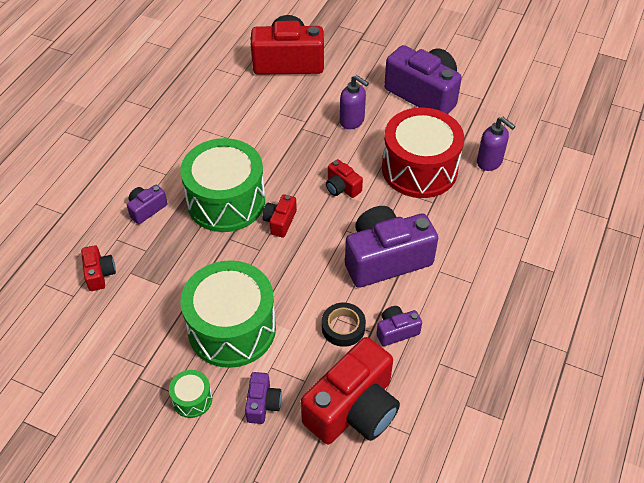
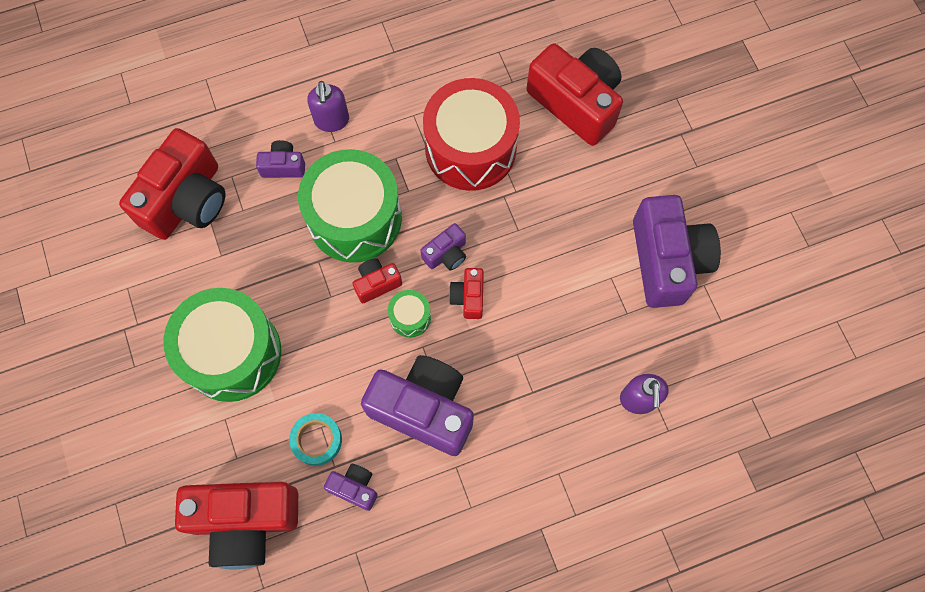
camera: 45 degrees right, 20 degrees up
red camera [81,245,116,291] -> red camera [119,128,225,240], size x2.15
green drum [169,370,212,418] -> green drum moved to [388,290,431,337]
purple camera [245,372,282,424] -> purple camera moved to [420,223,466,271]
black tape [322,303,366,347] -> turquoise tape [289,413,342,466]
purple soap dispenser [340,75,369,129] -> purple soap dispenser moved to [307,81,349,132]
red drum [382,108,464,198] -> red drum moved to [423,78,520,191]

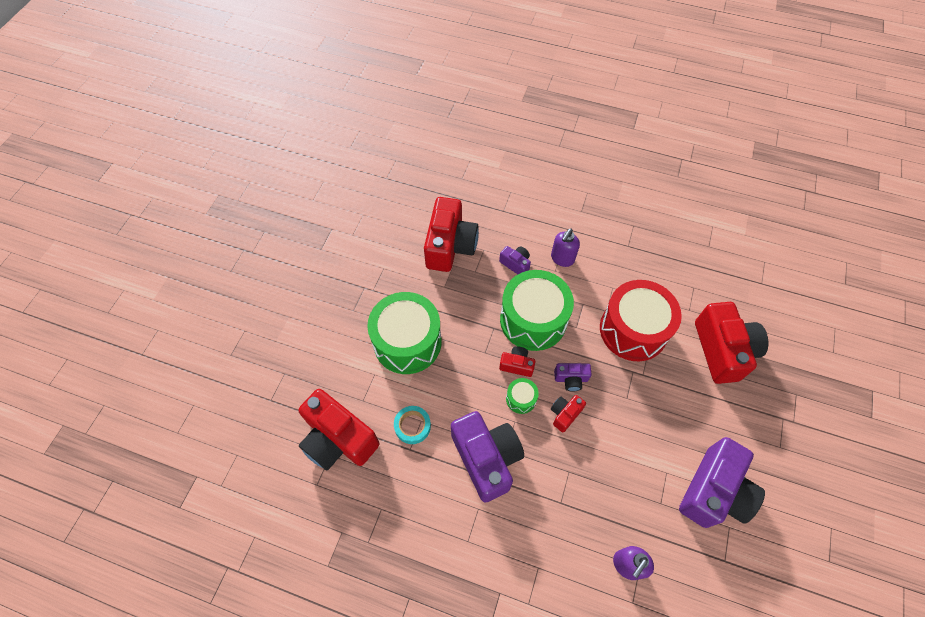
camera: 40 degrees right, 10 degrees down
red camera [119,128,225,240] -> red camera turned 60 degrees counterclockwise [424,197,479,272]
purple camera [324,463,378,511] -> none

